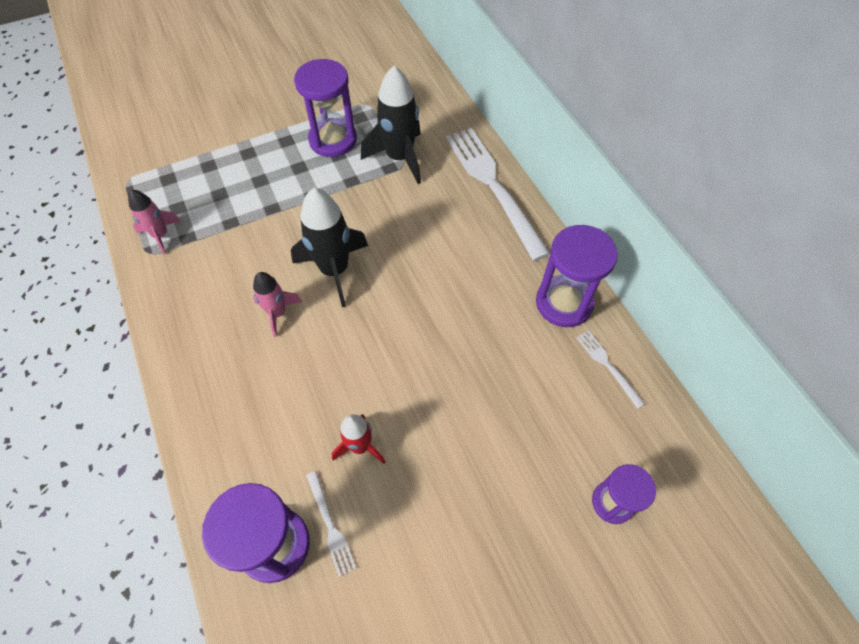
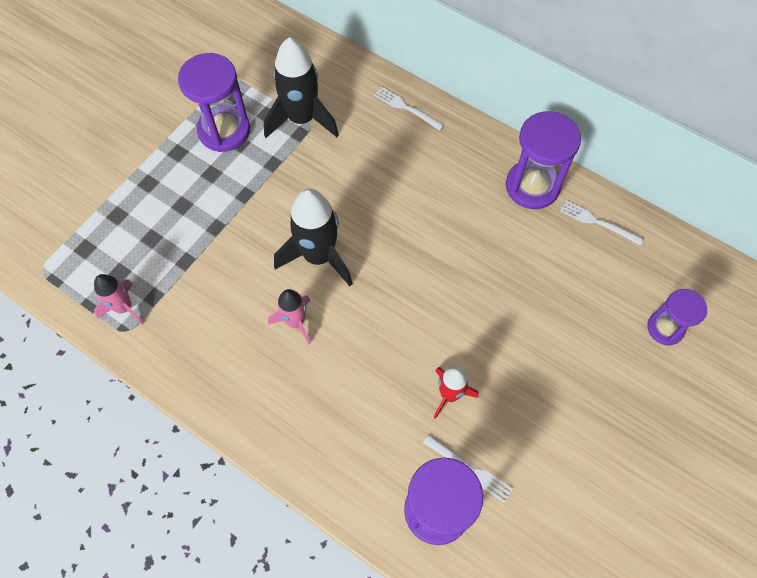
camera: 30 degrees left, 5 degrees up
white fork [446,128,550,261] -> white fork [374,87,444,131], size x0.43

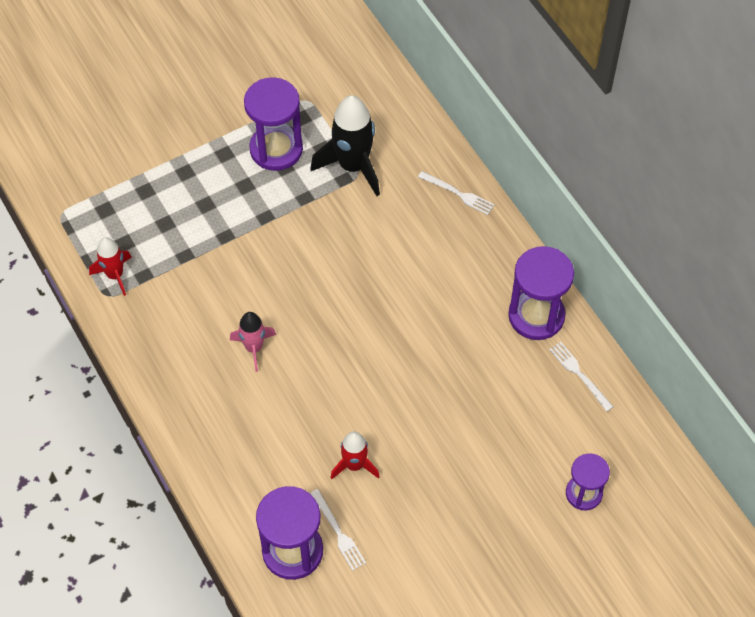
camera: 25 degrees right, 5 degrees down
pink rocket [94,274,144,324] -> red rocket [89,237,132,296]
black rocket [274,189,353,286] -> none
white fork [374,87,444,131] -> white fork turned 150 degrees clockwise [418,171,495,215]

